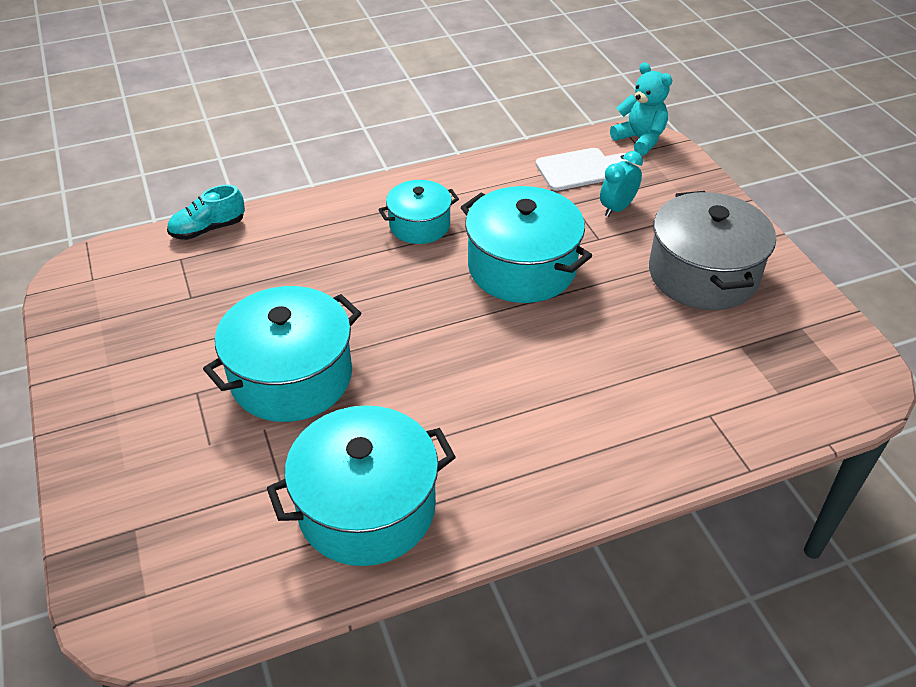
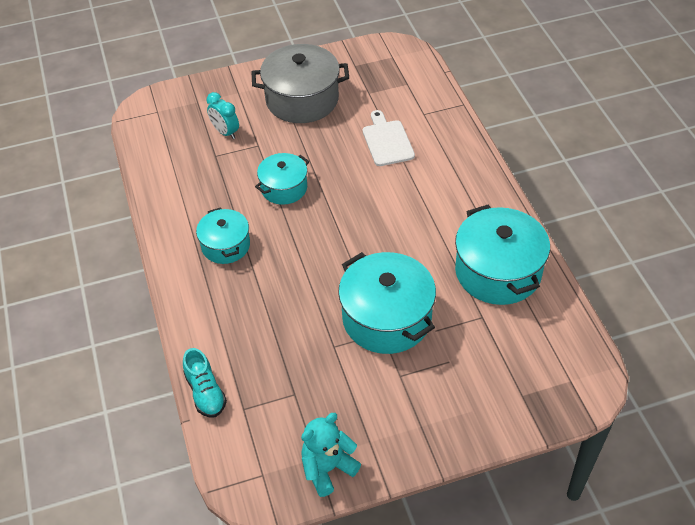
camera: 85 degrees left, 5 degrees up
turquoise pot [461,186,592,303] -> turquoise pot [255,153,309,205], size x0.59
white cutting board [535,148,632,191] -> white cutting board moved to [363,110,415,166]
turquoise teddy bear [610,62,672,156] -> turquoise teddy bear moved to [301,413,361,497]

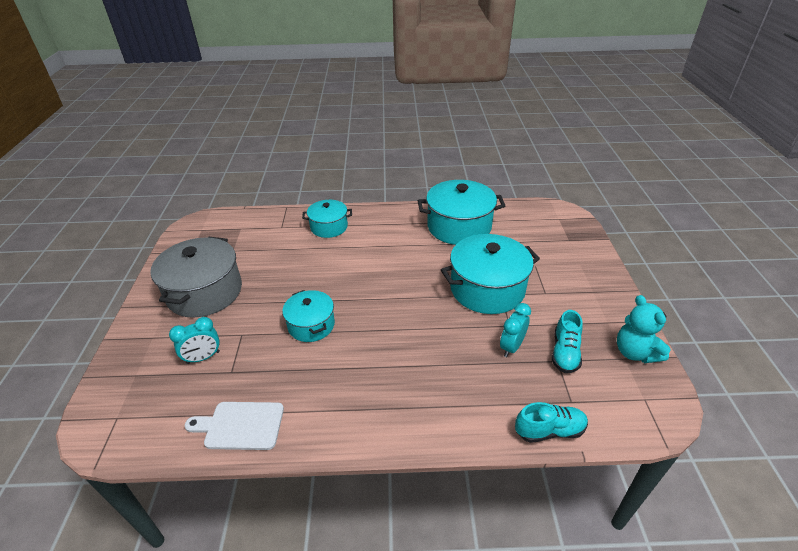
camera: 75 degrees left, 10 degrees down
turquoise pot [196,207,250,264] -> turquoise pot moved to [302,200,352,238]
white cutting board [363,110,415,166] -> white cutting board moved to [185,402,284,450]
none -> turquoise clock [500,303,531,357]
none -> turquoise shoe [552,310,583,373]

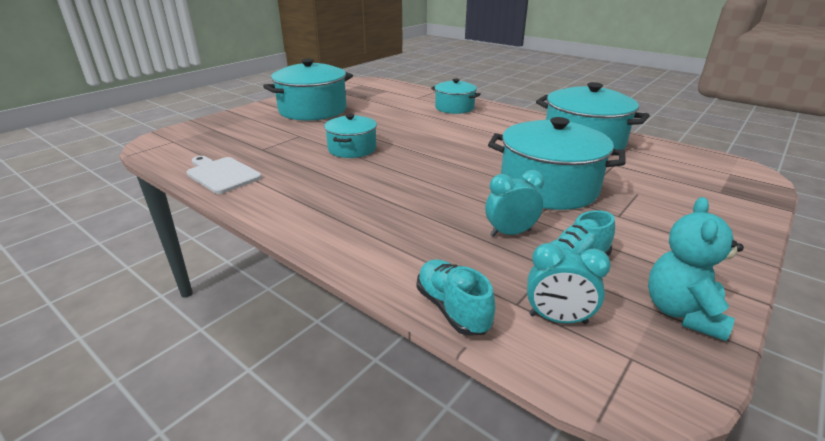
camera: 40 degrees right, 10 degrees down
grey pot [150,237,242,318] -> turquoise pot [263,59,353,121]
turquoise clock [169,317,220,364] -> turquoise clock moved to [527,243,611,324]
turquoise shoe [515,402,588,443] -> turquoise shoe turned 150 degrees counterclockwise [416,259,496,336]

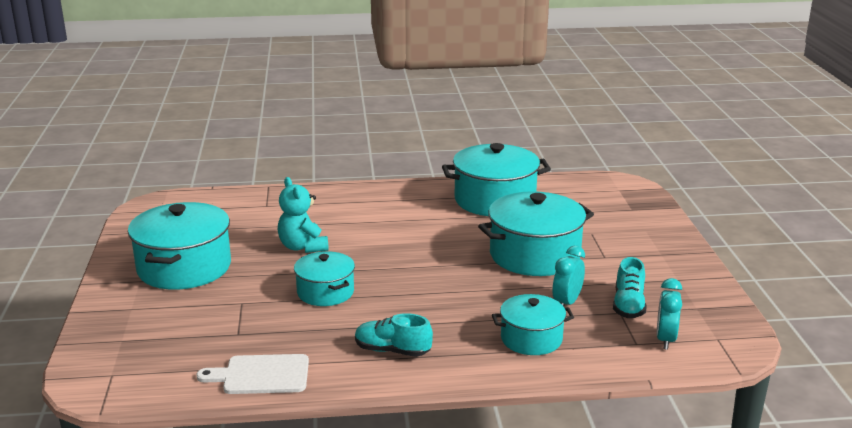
camera: 45 degrees left, 5 degrees down
turquoise shoe [416,259,496,336] -> turquoise shoe moved to [355,313,433,357]
turquoise pot [431,79,481,114] -> turquoise pot moved to [492,294,574,355]
turquoise clock [527,243,611,324] -> turquoise clock turned 135 degrees clockwise [656,278,682,350]
turquoise teddy bear [648,197,744,341] -> turquoise teddy bear moved to [278,177,329,253]

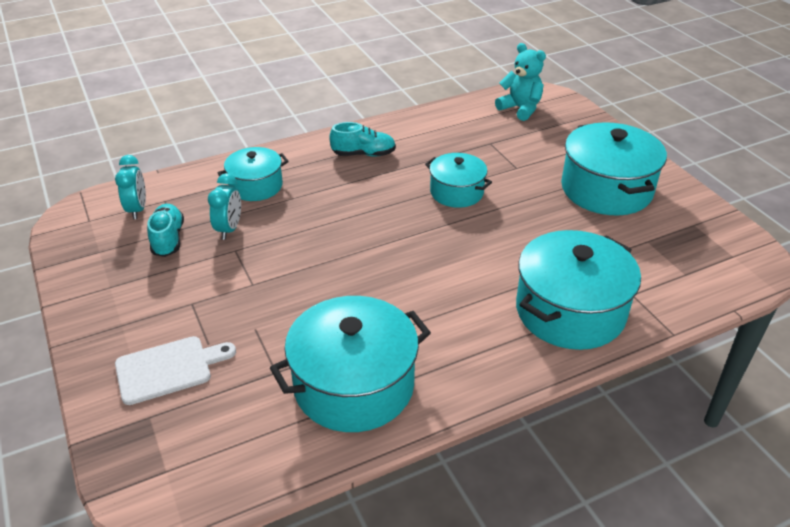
camera: 160 degrees right, 15 degrees up
white cutting board [196,354,309,394] -> white cutting board moved to [115,336,236,405]
turquoise teddy bear [278,177,329,253] -> turquoise teddy bear moved to [495,43,546,121]
turquoise pot [478,191,594,276] -> turquoise pot moved to [516,230,641,350]

